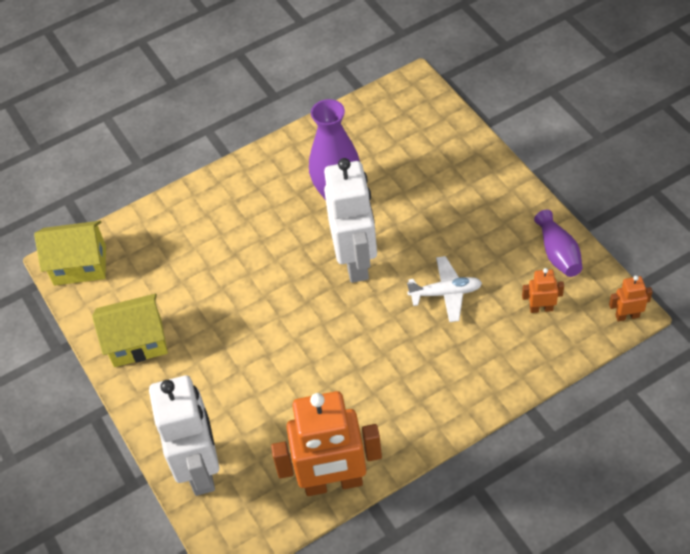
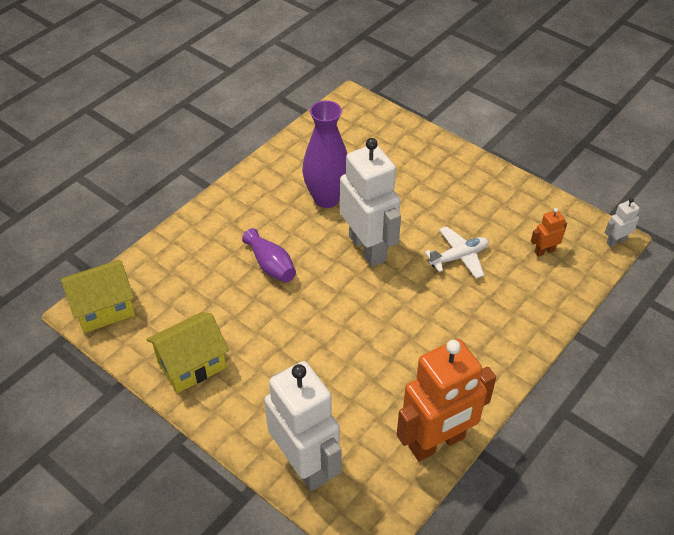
camera: 25 degrees left, 5 degrees down
purple vase [534,210,582,277] -> purple vase moved to [242,228,296,282]
orange robot [609,275,653,321] -> white robot [605,198,640,247]

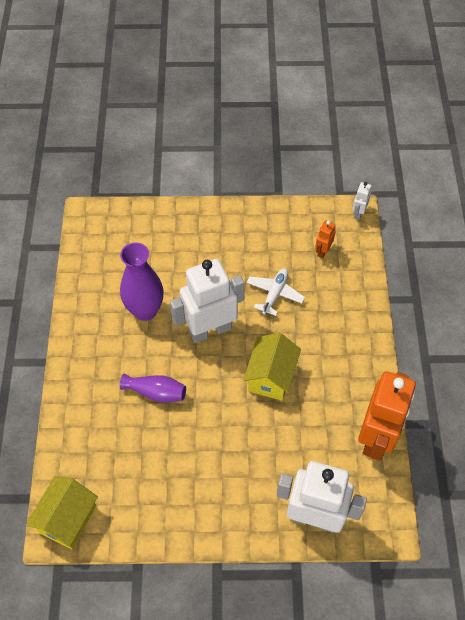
camera: 40 degrees left, 10 degrees up
yellow house [146,312,229,393] -> yellow house moved to [243,333,301,401]
white robot [340,138,401,267] -> white robot turned 45 degrees counterclockwise [170,259,245,343]

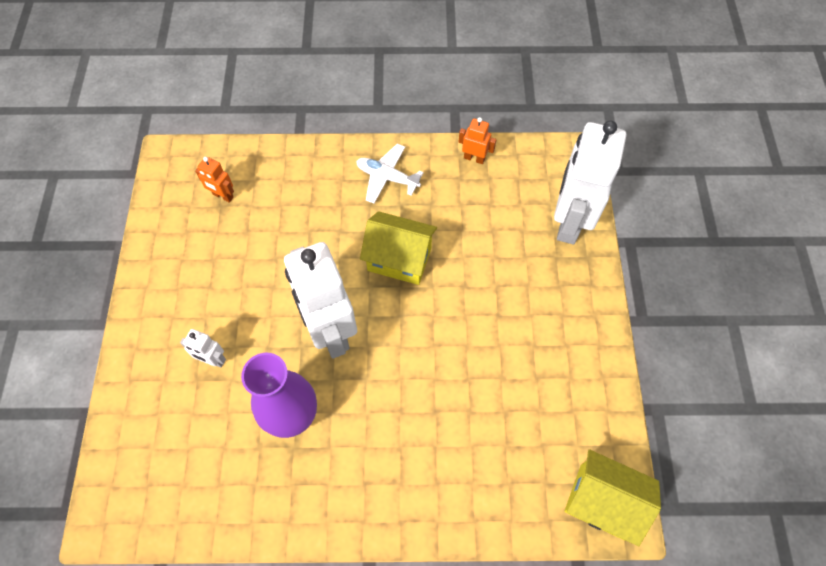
camera: 90 degrees left, 5 degrees up
purple vase [120,374,186,403] -> none
white plane [247,269,305,316] -> white plane moved to [356,144,424,204]
white robot [352,182,372,220] -> white robot moved to [180,329,226,368]
orange robot [358,371,416,461] -> orange robot [458,117,496,164], size x0.43

